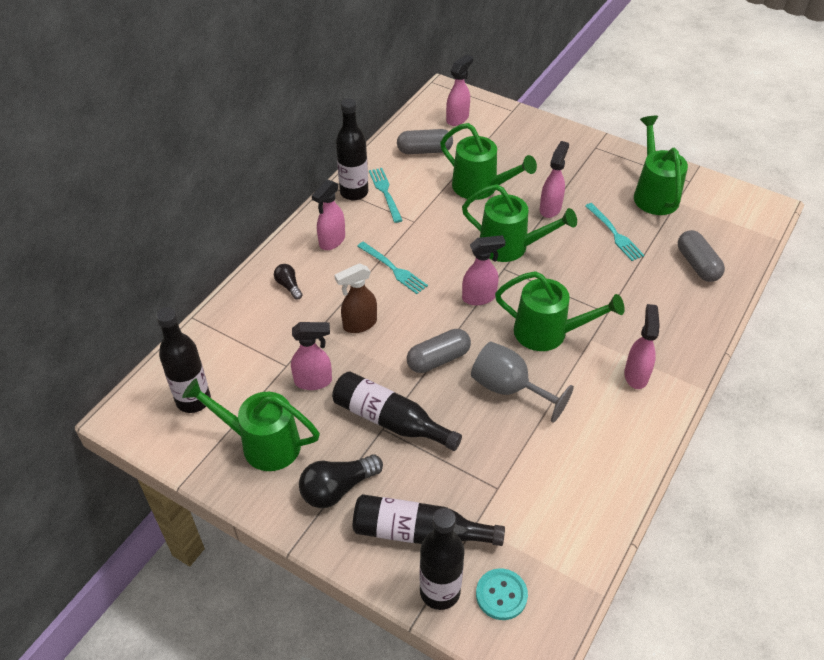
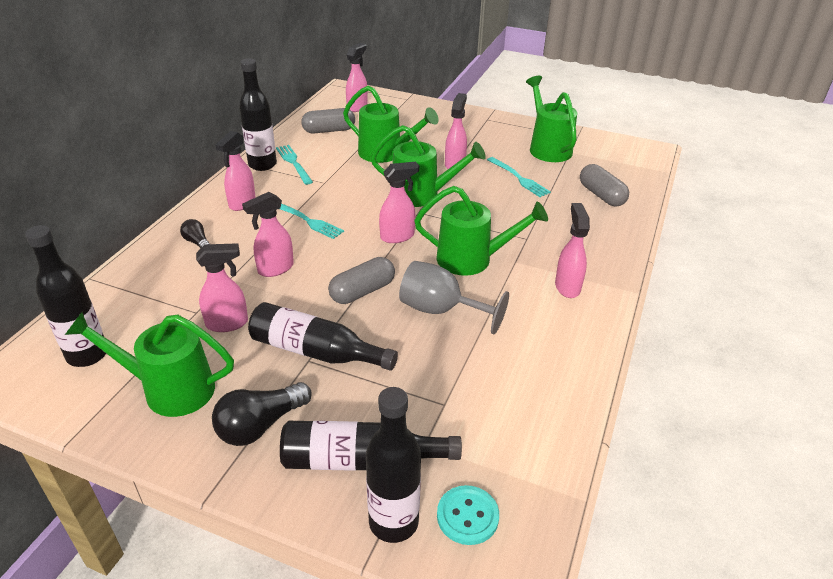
camera: 10 degrees left, 10 degrees down
brown spray bottle [334,263,377,333] -> pink spray bottle [242,192,294,277]

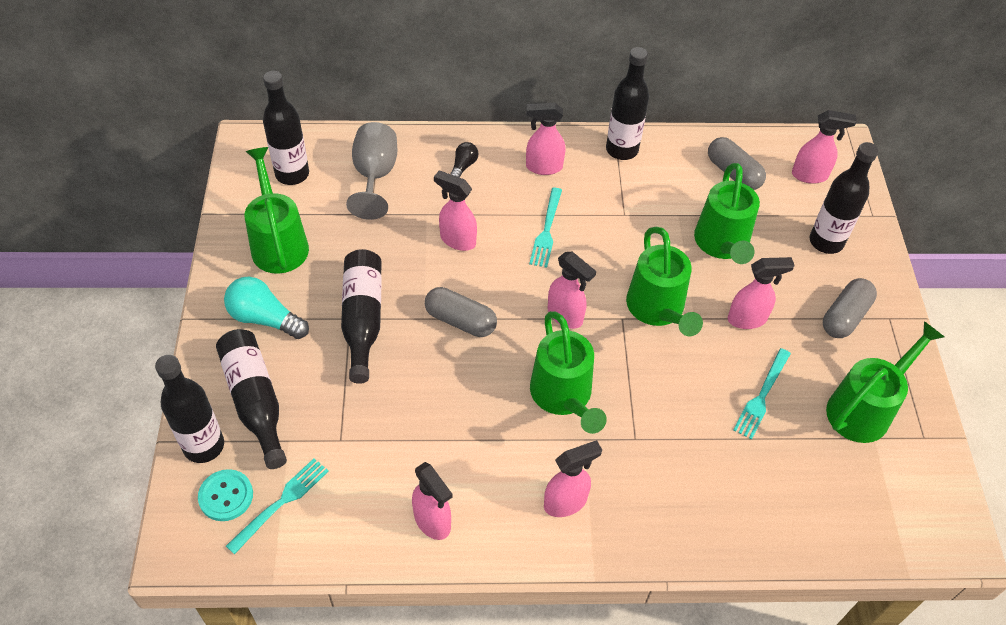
camera: 65 degrees right, 15 degrees up
pink spray bottle [196,243,248,332] -> pink spray bottle moved to [412,462,453,540]
black light bulb [212,382,312,446] -> turquoise light bulb [224,276,309,339]
turquoise fork [276,145,313,185] -> turquoise fork moved to [226,458,329,554]
grey goblet [399,261,509,334] -> grey goblet moved to [346,122,397,220]
grey capsule [580,164,629,207] -> grey capsule moved to [823,278,877,338]
none -> black bottle [810,142,878,254]

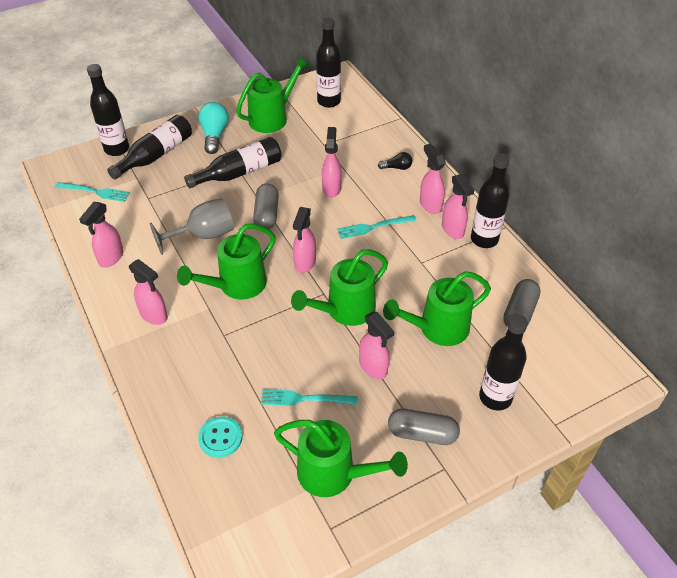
camera: 65 degrees right, 5 degrees down
turquoise button [198,469,253,521] -> turquoise button moved to [198,416,242,458]
grey goblet [346,122,397,220] -> grey goblet moved to [150,198,234,255]
pink spray bottle [792,110,857,184] -> pink spray bottle moved to [442,174,474,239]

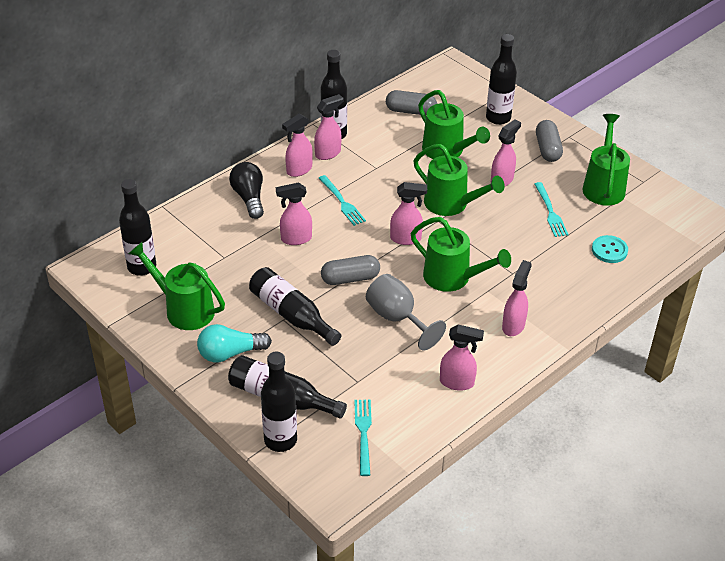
camera: 105 degrees left, 5 degrees down
black light bulb [378,152,412,170] -> black light bulb [229,162,264,219], size x1.78

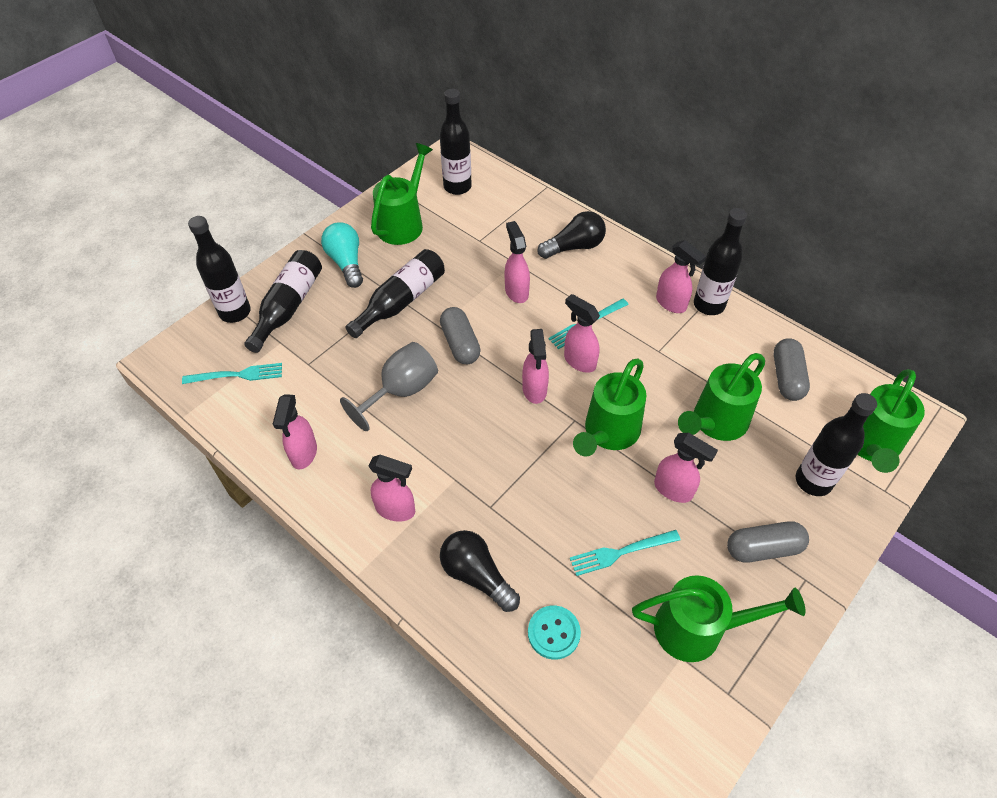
camera: 85 degrees right, 10 degrees up
pink spray bottle [282,114,313,177] -> pink spray bottle moved to [564,294,600,373]
green watering can [411,217,511,292] -> green watering can moved to [857,369,925,473]
none -> black light bulb [440,530,520,612]

